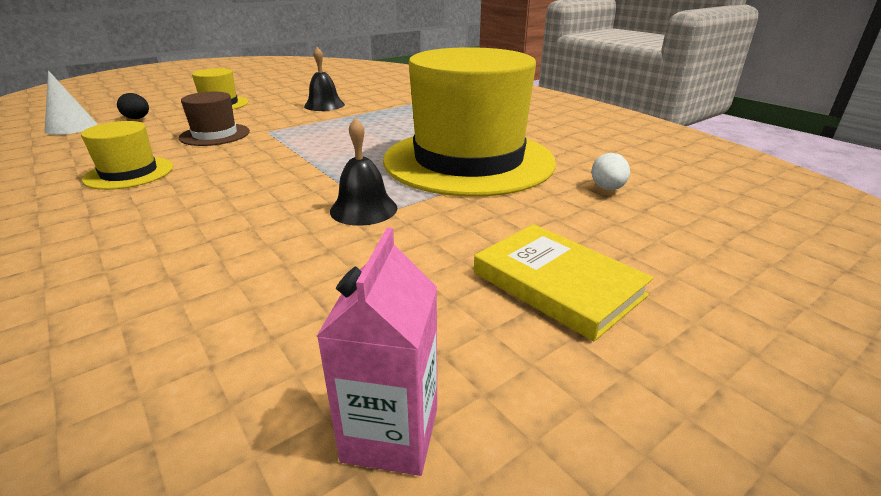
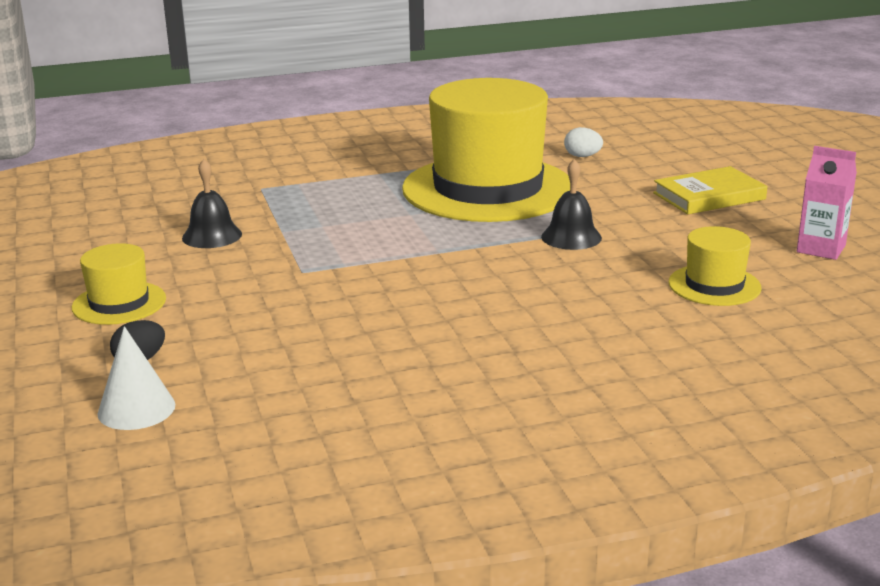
camera: 70 degrees left, 5 degrees down
yellow hat [81,121,173,190] -> yellow hat moved to [669,226,762,306]
brown hat [179,92,250,146] -> none

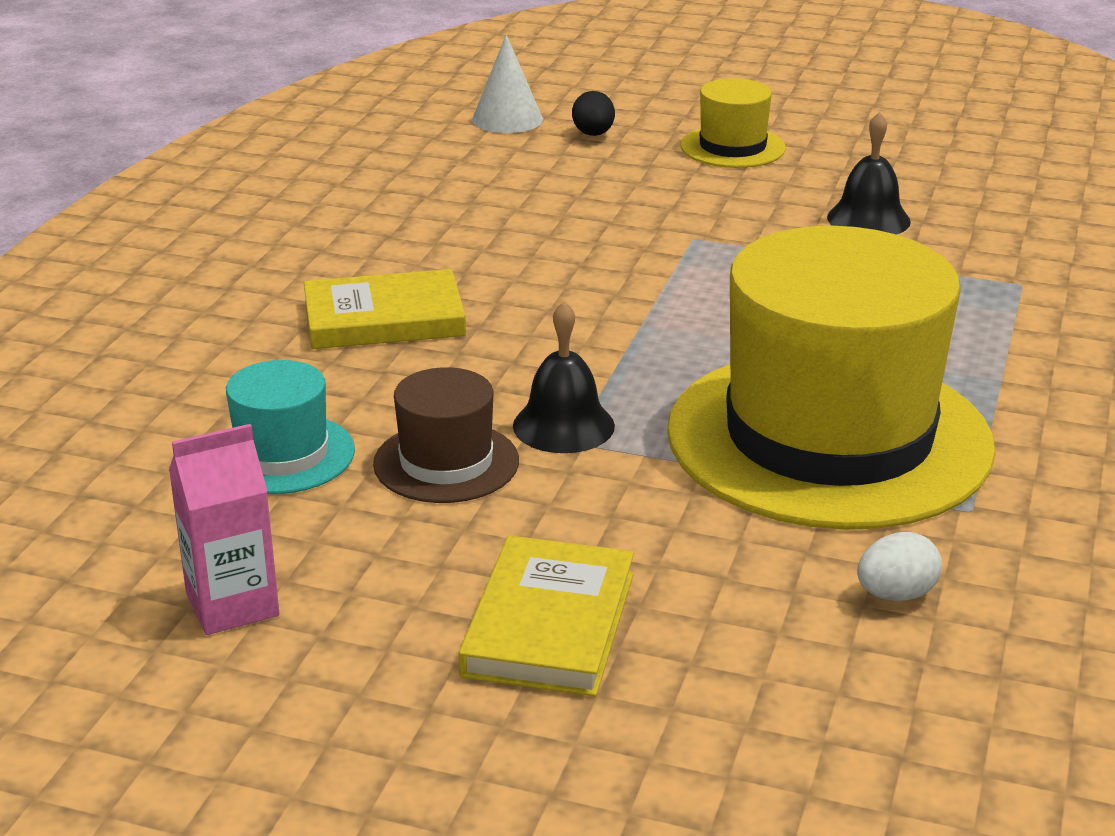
camera: 125 degrees right, 5 degrees up
yellow hat [669,226,762,306] -> turquoise hat [226,360,355,494]
none -> yellow book [304,269,466,349]
none -> brown hat [373,367,519,503]

